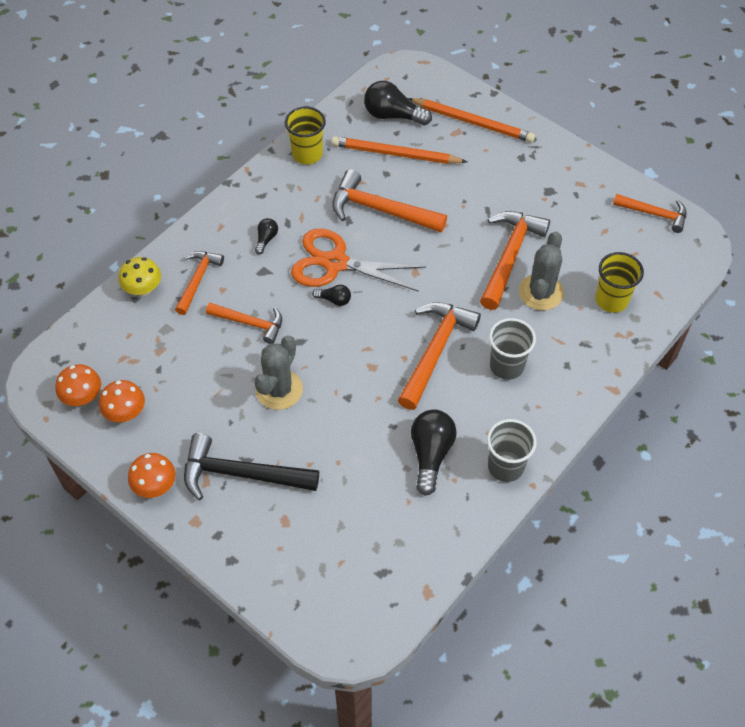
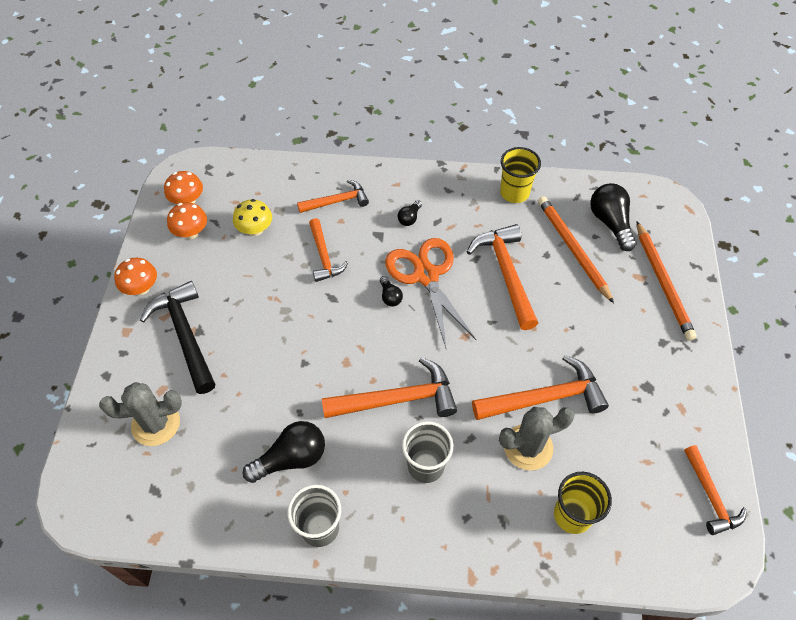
camera: 55 degrees right, 0 degrees up
yellow mushroom [119,257,161,296] -> yellow mushroom moved to [233,199,272,236]
grey cactus [254,335,303,410] -> grey cactus moved to [99,382,182,446]
black light bulb [255,218,278,254] -> black light bulb turned 135 degrees clockwise [398,200,422,226]

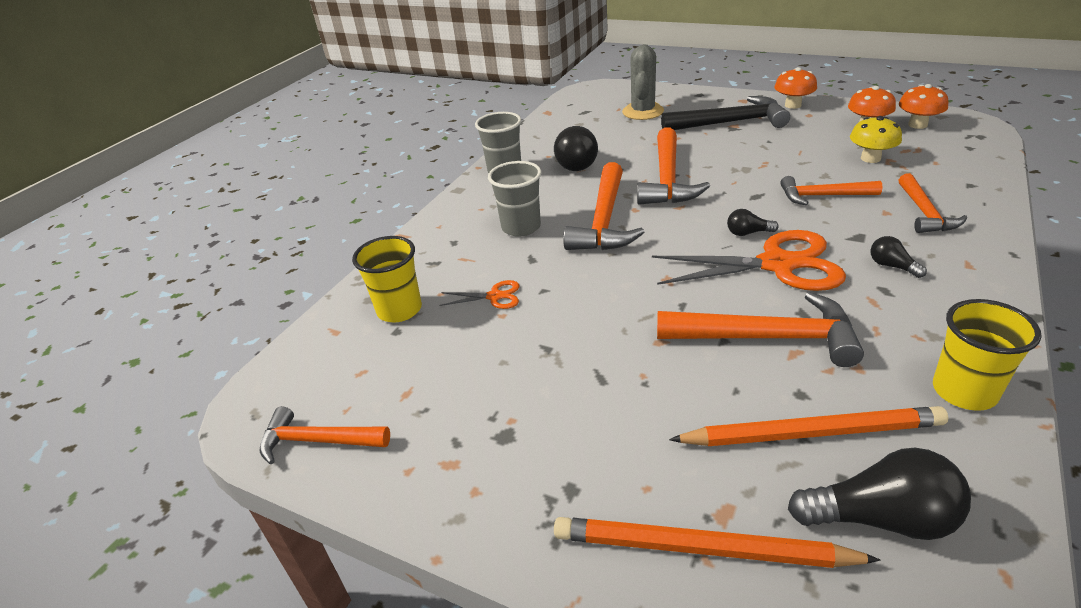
camera: 115 degrees right, 20 degrees down
orange hammer [472,355,609,420] -> orange hammer moved to [637,127,710,205]
grey cactus [499,407,575,471] -> orange scissors [439,280,519,309]

